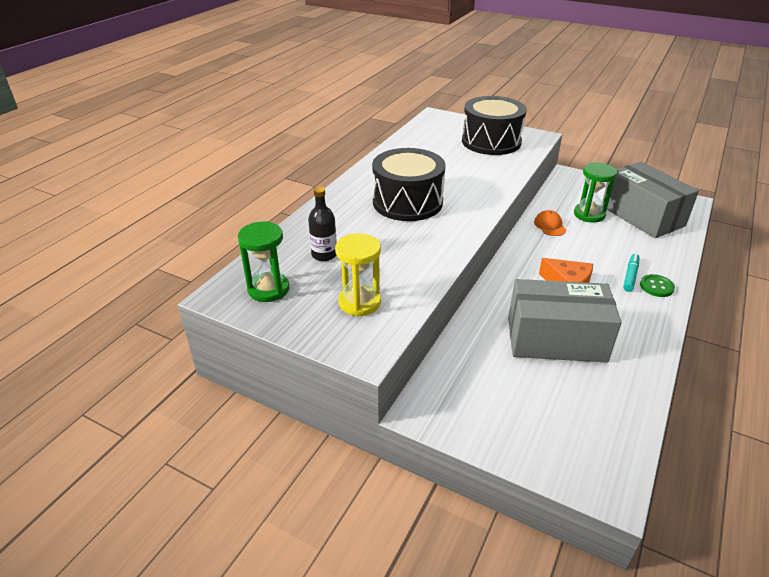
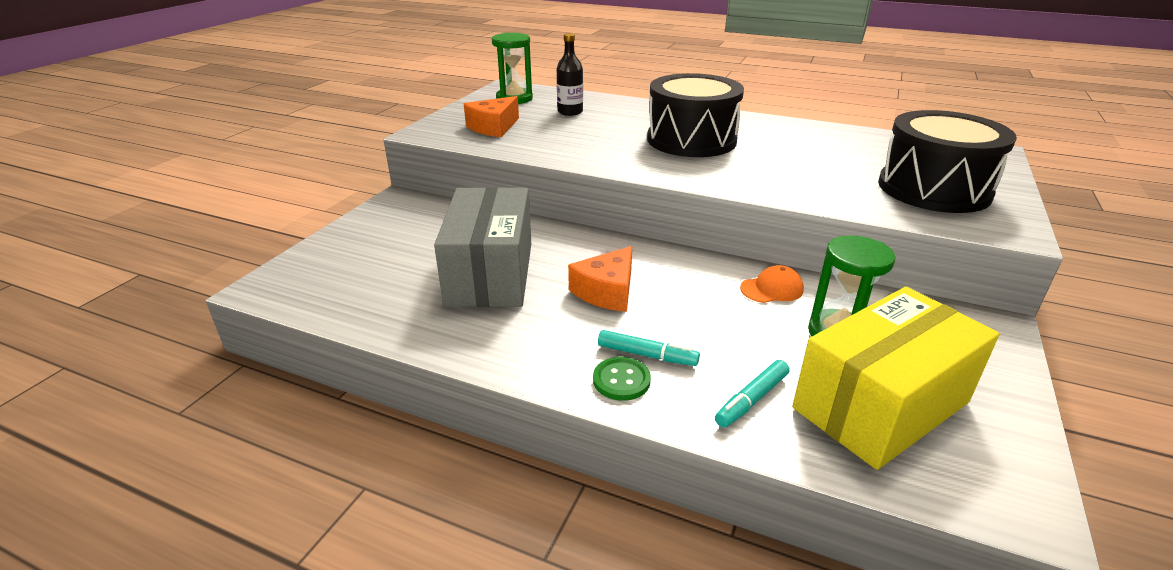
camera: 85 degrees right, 5 degrees down
yellow hourglass [335,233,381,317] -> orange cheese [464,96,519,137]
grey box [602,162,699,238] -> yellow box [792,287,1000,470]
none -> turquoise marker [715,360,789,428]

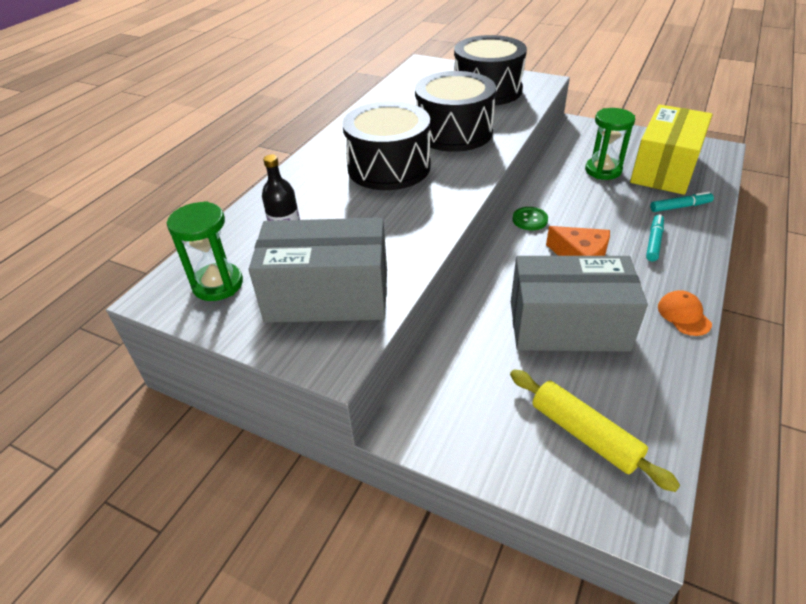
camera: 85 degrees left, 10 degrees up
orange cheese [464,96,519,137] -> grey box [249,218,387,323]
green button [593,357,651,401] -> green button moved to [512,207,548,230]
turquoise marker [715,360,789,428] -> turquoise marker turned 60 degrees counterclockwise [650,191,714,212]
orange cap [740,265,804,303] -> orange cap moved to [658,290,712,336]
yellow box [792,287,1000,470] -> yellow box turned 60 degrees clockwise [630,104,713,195]
none -> black drum [415,71,496,152]
none -> yellow rolling pin [510,369,680,492]

